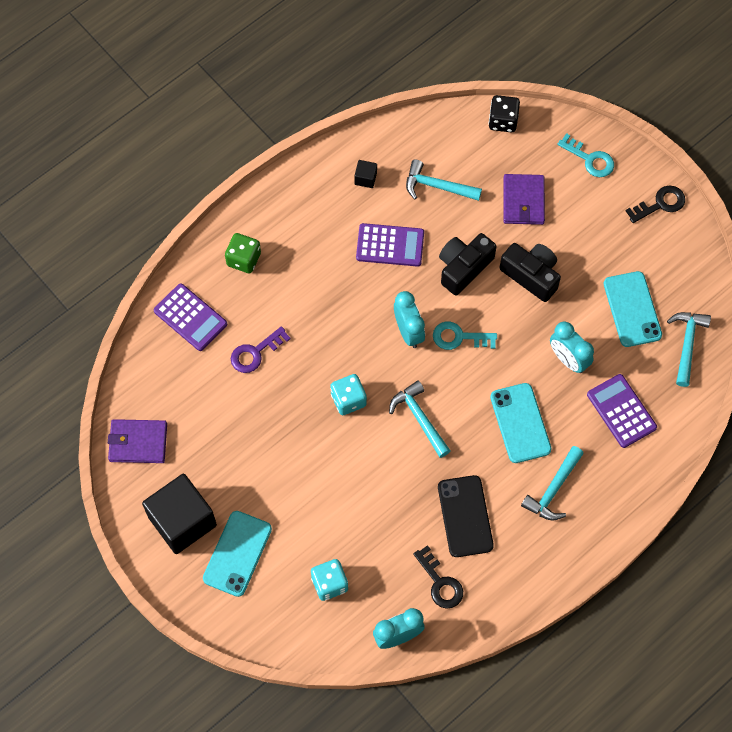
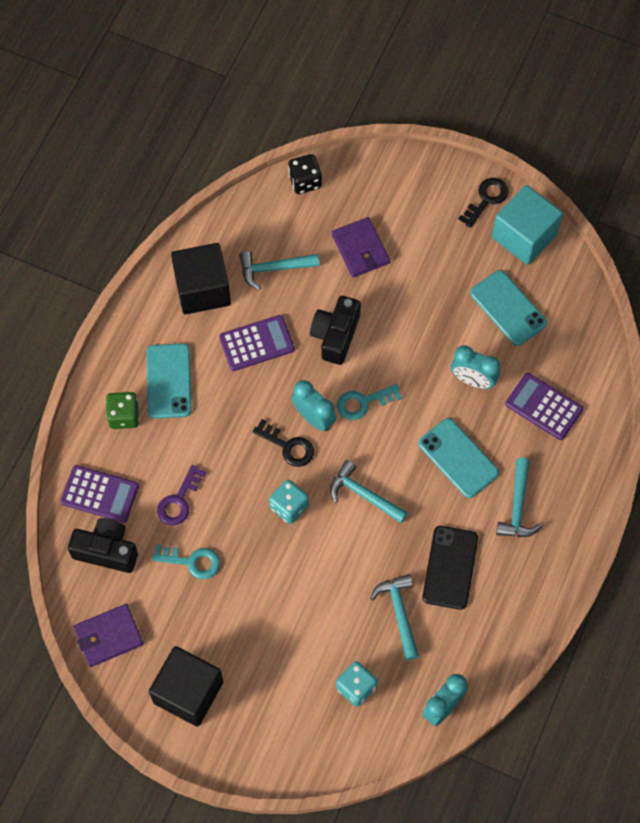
camera: 25 degrees left, 0 degrees up
turquoise phone [203,511,272,597] -> turquoise phone moved to [147,343,192,419]
black cube [354,160,377,188] -> black cube [171,243,231,314], size x2.44
black key [413,545,463,609] -> black key moved to [253,419,314,467]
black phone [438,475,494,557] -> black phone turned 45 degrees clockwise [422,526,478,610]
black camera [499,243,561,302] -> black camera moved to [68,518,138,573]
turquoise key [557,133,614,177] -> turquoise key moved to [152,544,220,579]
turquoise hammer [667,312,711,387] -> turquoise hammer moved to [370,574,419,660]
none -> turquoise cube [492,185,563,265]

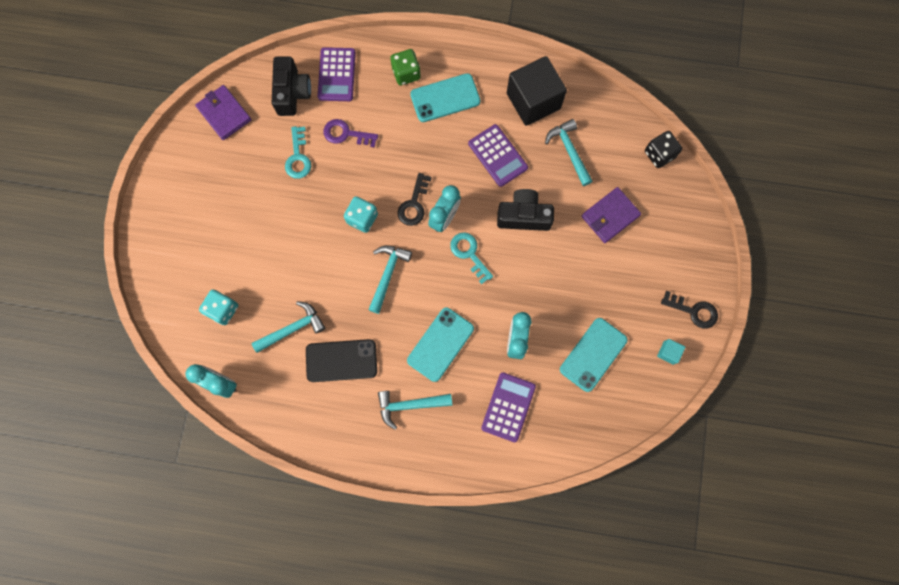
camera: 75 degrees right, 10 degrees up
black cube [149,646,223,727] -> none
turquoise cube [492,185,563,265] -> turquoise cube [657,339,685,365], size x0.41

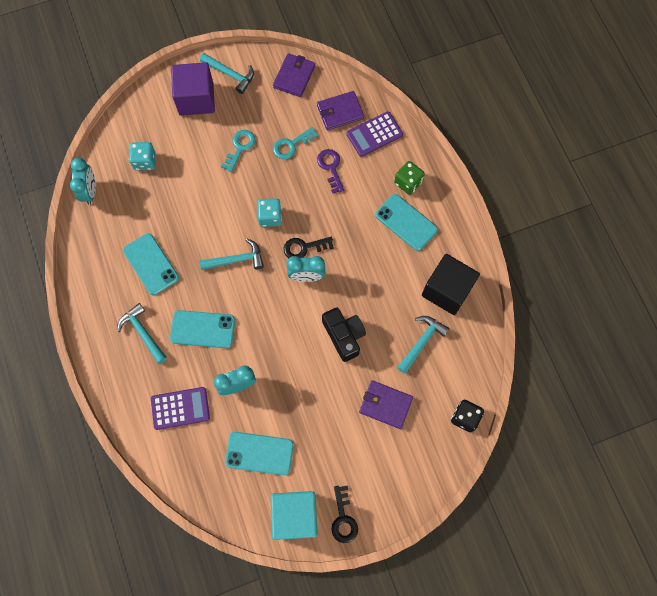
camera: 60 degrees right, 5 degrees down
turquoise hammer [251,301,325,353] -> turquoise hammer moved to [200,53,254,94]
black camera [272,57,311,116] -> purple wallet [317,91,364,130]
black phone [306,339,377,382] -> turquoise phone [123,233,179,295]
turquoise key [450,232,493,284] -> turquoise key moved to [221,130,255,172]
purple calculator [468,124,528,187] -> none
turquoise cube [657,339,685,365] -> turquoise cube [271,491,318,540], size x2.44
none -> purple cube [171,62,215,116]

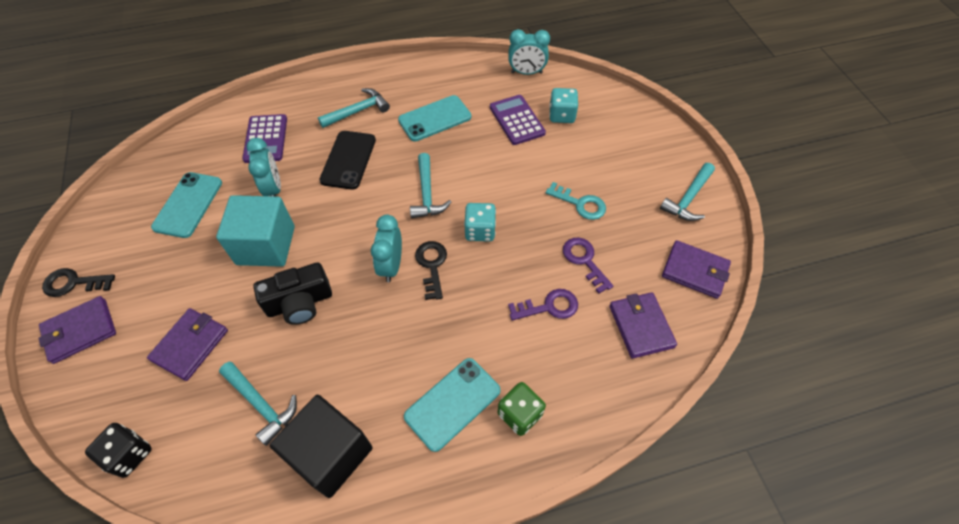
camera: 95 degrees right, 15 degrees down
turquoise phone [170,310,235,348] -> black phone [319,131,376,190]
purple cube [171,62,215,116] -> none
turquoise cube [271,491,318,540] -> turquoise cube moved to [216,195,295,267]
turquoise key [273,127,318,159] -> purple key [563,238,613,294]
purple calculator [347,111,403,157] -> purple calculator moved to [490,95,546,145]
none -> purple wallet [38,296,116,364]

